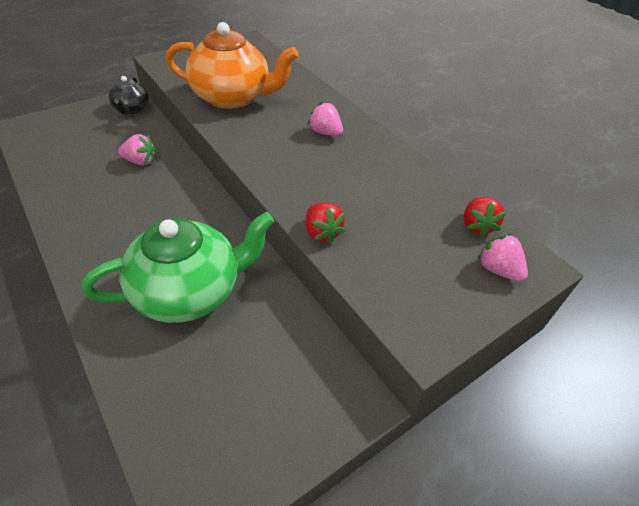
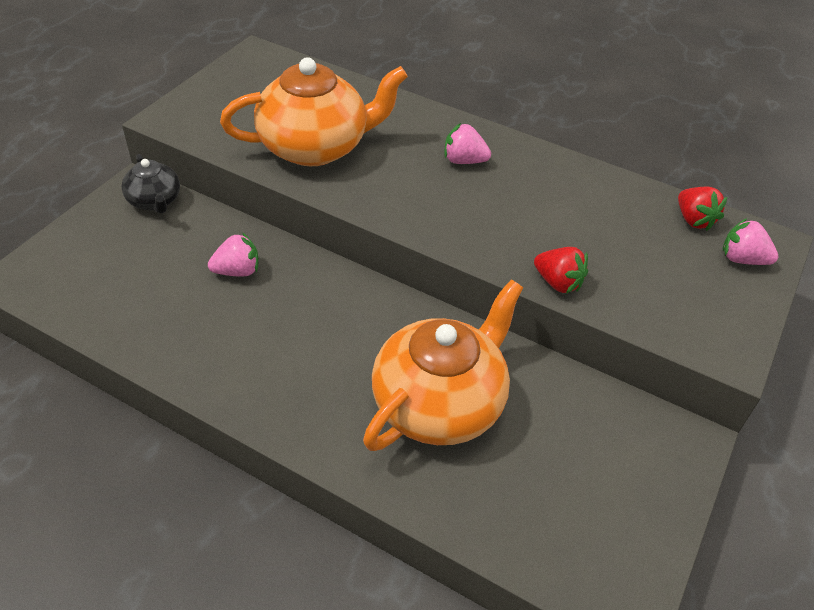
camera: 25 degrees left, 0 degrees up
green teapot [82,212,275,323] -> orange teapot [363,280,523,451]

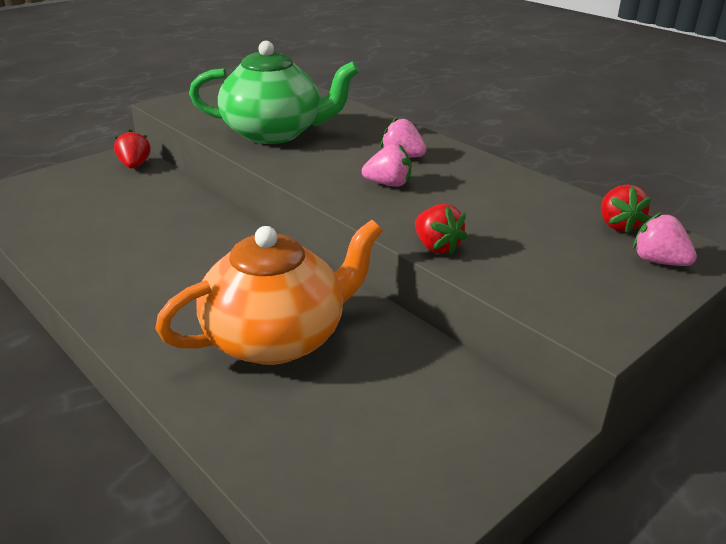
camera: 20 degrees right, 15 degrees down
black teapot [121,154,180,214] -> red strawberry [114,129,150,169]
pink strawberry [208,232,258,277] -> pink strawberry moved to [362,144,411,187]
orange teapot [220,57,408,166] -> green teapot [189,41,359,144]

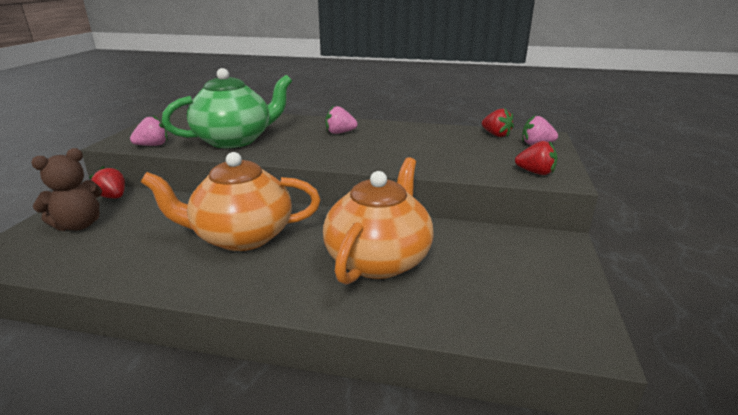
camera: 35 degrees left, 5 degrees down
pink strawberry [362,144,411,187] -> pink strawberry moved to [130,116,167,146]
red strawberry [415,204,467,255] -> red strawberry moved to [515,141,557,175]
none -> brown teddy bear [31,148,102,231]
none -> orange teapot [141,152,320,251]

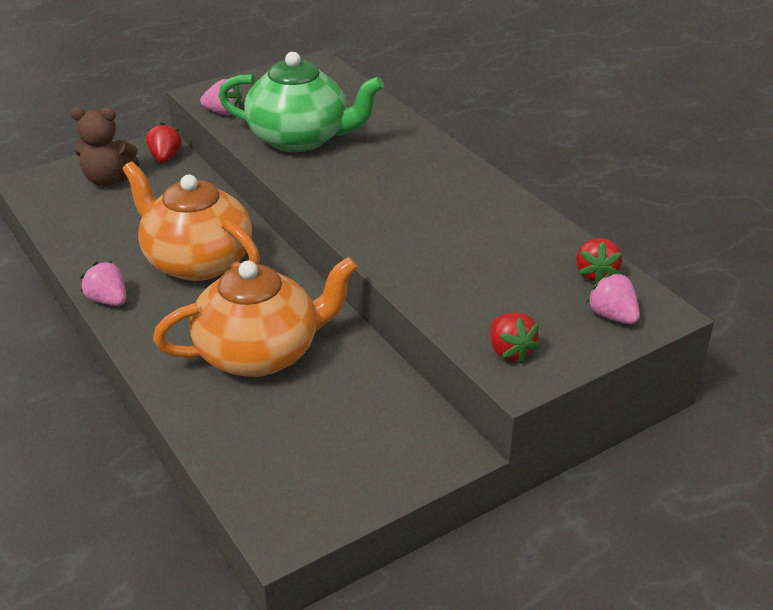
camera: 45 degrees right, 10 degrees up
pink strawberry [325,105,358,134] -> pink strawberry moved to [80,261,126,306]

